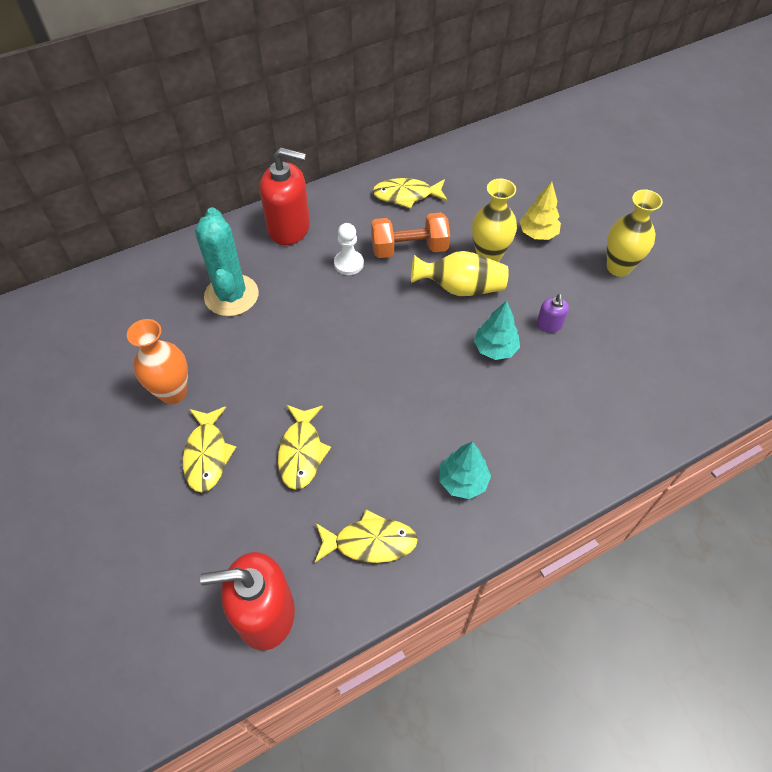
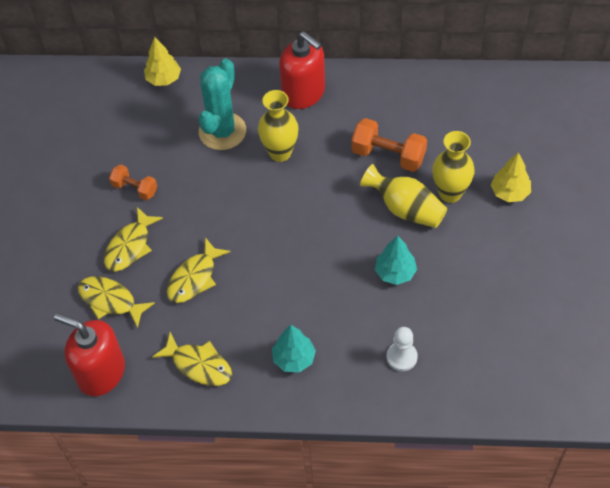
camera: 35 degrees right, 0 degrees up
orange vase [127,319,188,404] -> orange dumbbell [109,164,157,200]
white pawn [334,223,364,275] -> white pawn moved to [386,327,418,371]
yellow fish [372,178,448,209] -> yellow fish moved to [78,276,155,328]
purple soap dispenser [536,294,569,333] -> none
yellow vase [607,189,663,277] -> yellow vase moved to [258,90,299,162]
none -> yellow tree [144,37,181,86]

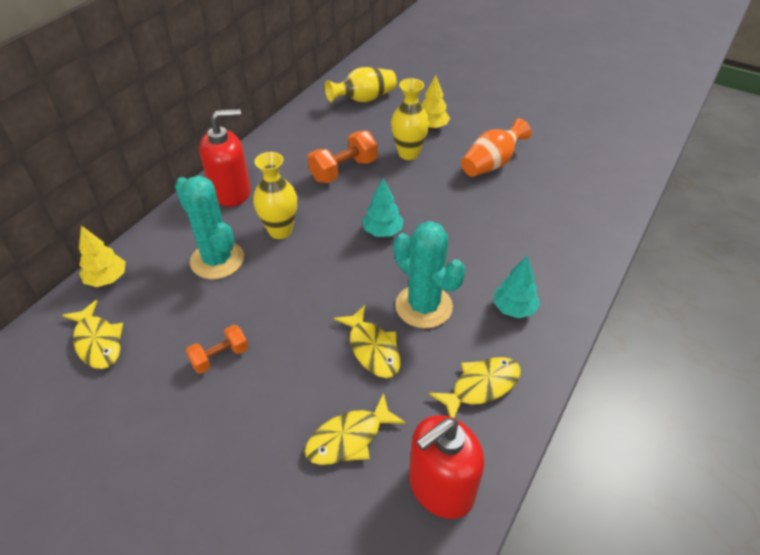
camera: 65 degrees left, 10 degrees down
yellow fish [104,207,163,272] -> yellow fish moved to [62,300,123,369]
yellow vase [360,164,447,228] -> yellow vase moved to [325,67,397,102]
turquoise tree [375,236,417,285] -> turquoise tree moved to [362,178,404,237]
white pawn [386,327,418,371] -> none
none -> turquoise cactus [394,221,465,329]
none -> orange vase [461,118,531,177]

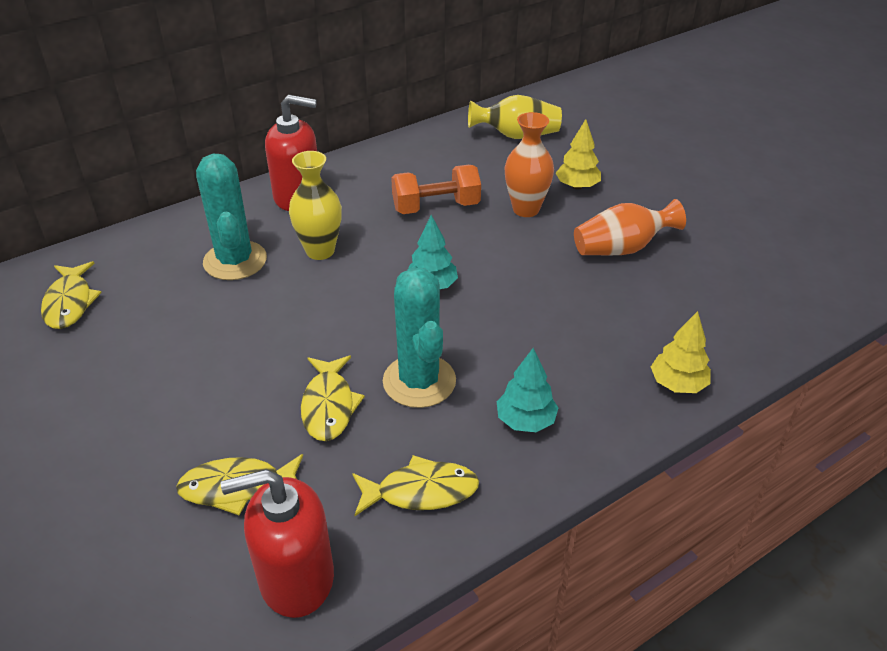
camera: 25 degrees right, 5 degrees down
yellow tree [79,225,126,287] -> yellow tree moved to [651,311,711,393]
orange dumbbell [186,325,248,374] -> none
yellow vase [391,78,429,160] -> orange vase [505,112,554,217]

